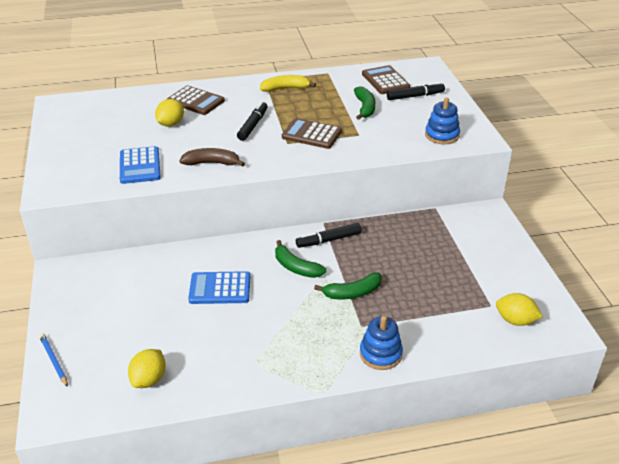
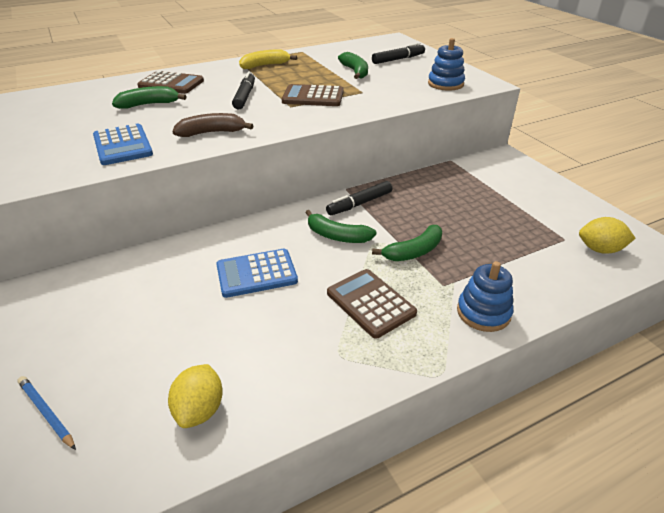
camera: 15 degrees left, 0 degrees up
yellow lemon [155,99,184,127] -> green banana [112,86,187,109]
brown calculator [362,65,410,94] -> brown calculator moved to [327,269,417,339]

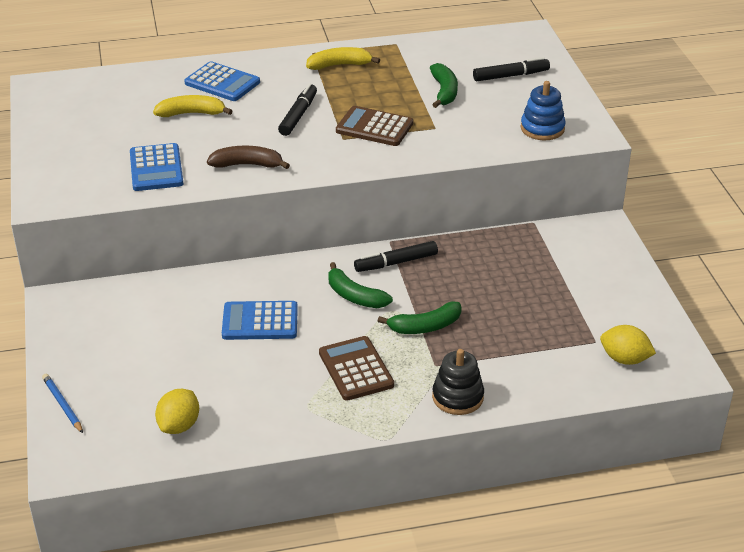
camera: 15 degrees right, 0 degrees up
green banana [112,86,187,109] -> yellow banana [153,95,233,117]
brown calculator [137,71,204,94] -> blue calculator [184,61,260,101]
blue stacking toy [457,261,513,332] -> black stacking toy [432,349,484,415]

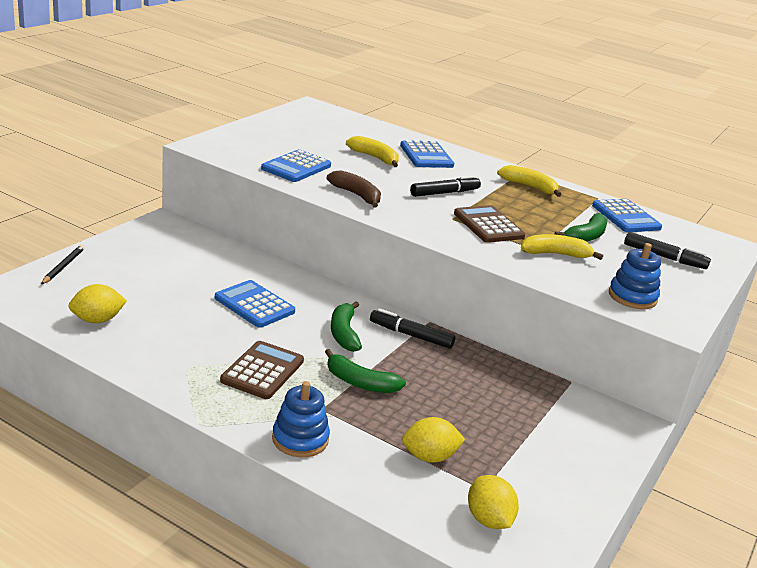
camera: 40 degrees right, 10 degrees down
blue pencil [42,374,83,433] -> black pencil [41,245,85,284]
black stacking toy [432,349,484,415] -> blue stacking toy [272,381,330,457]
none -> yellow lemon [402,417,465,463]
none -> yellow banana [521,234,603,260]
none -> blue calculator [592,199,662,232]

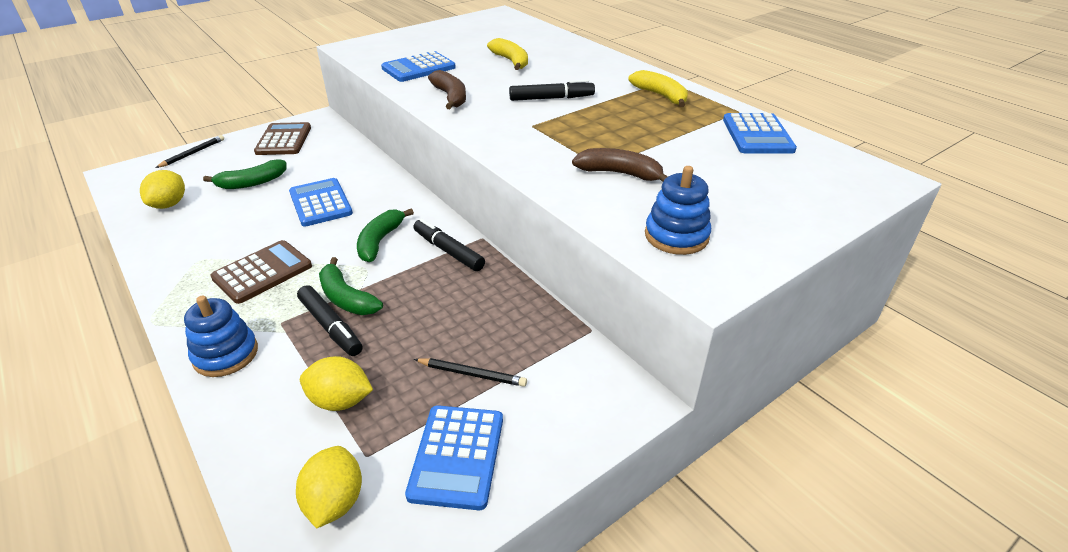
camera: 25 degrees right, 10 degrees up
yellow lemon [68,284,127,323] -> yellow lemon turned 75 degrees counterclockwise [140,170,185,209]
blue calculator [400,140,454,168] -> blue calculator moved to [405,405,503,510]
brown calculator [454,205,525,243] -> brown calculator moved to [254,122,311,155]
yellow banana [521,234,603,260] -> brown banana [572,148,668,182]
green banana [555,213,607,242] -> green banana moved to [203,160,287,189]
black marker [624,232,711,269] -> black marker moved to [297,285,363,356]
none -> black pencil [414,358,527,387]

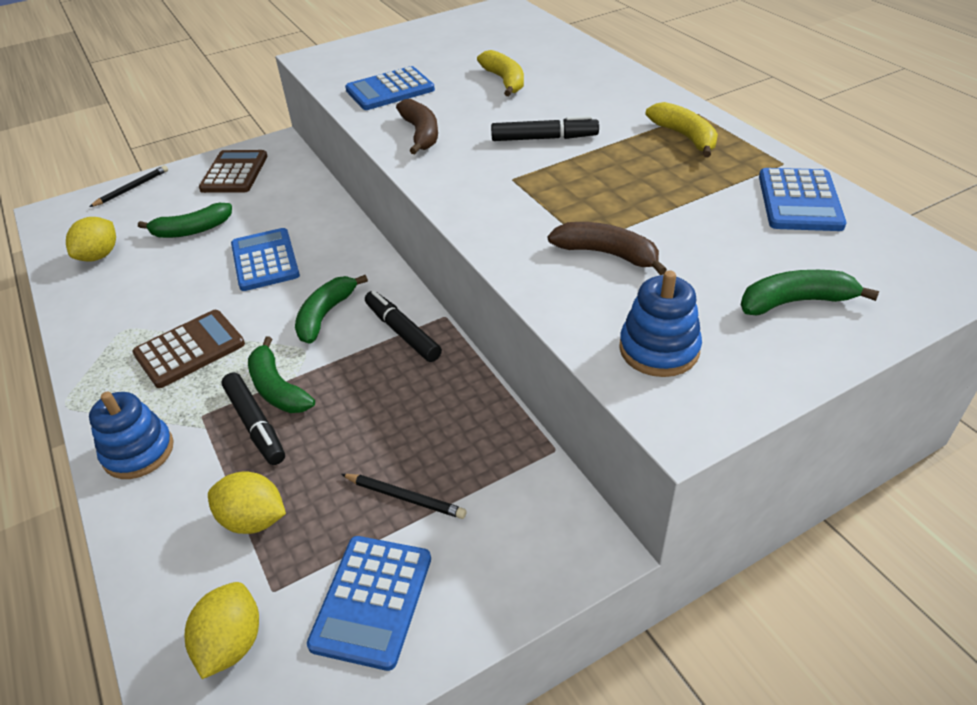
camera: 10 degrees right, 5 degrees up
none -> green banana [741,270,879,316]

